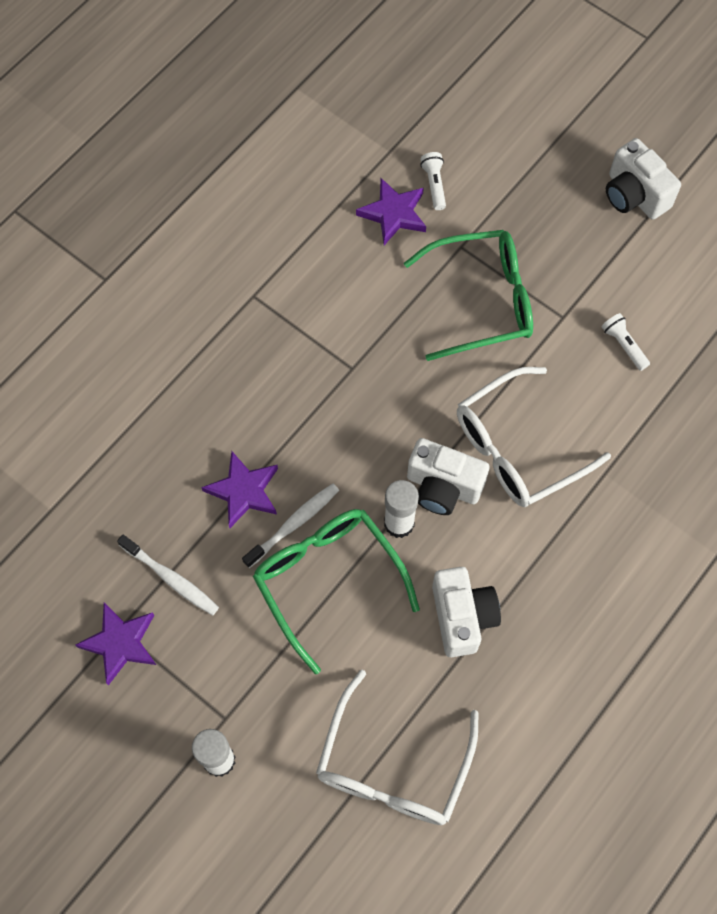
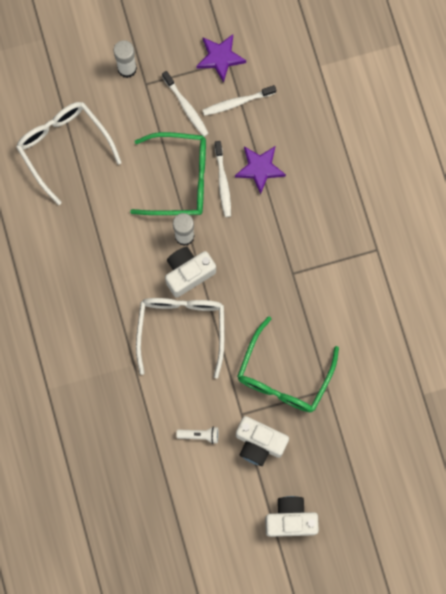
camera: 125 degrees right, 10 degrees up
purple star [356,178,426,245] -> none
white flashlight [420,152,446,210] -> none
white camera [432,567,501,657] -> white camera moved to [236,416,289,466]
none -> white toothbrush [162,71,209,137]

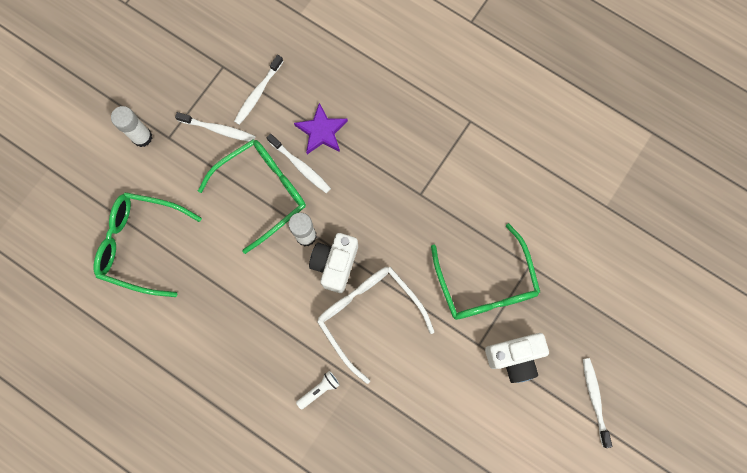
camera: 40 degrees left, 0 degrees up
white glasses [16,102,122,205] -> green glasses [93,192,202,297]
white flashlight [176,427,218,444] -> white flashlight moved to [296,371,340,410]
purple star [197,34,246,83] -> none
white camera [265,496,319,537] -> white toothbrush [583,358,612,448]

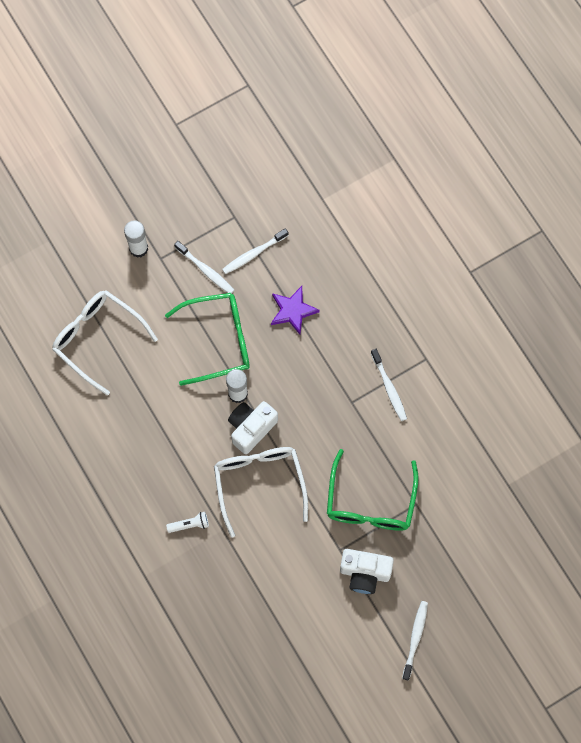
camera: 25 degrees right, 5 degrees down
green glasses [93,192,202,297] -> white glasses [52,290,158,395]
white toothbrush [267,134,331,193] -> white toothbrush moved to [371,349,407,421]

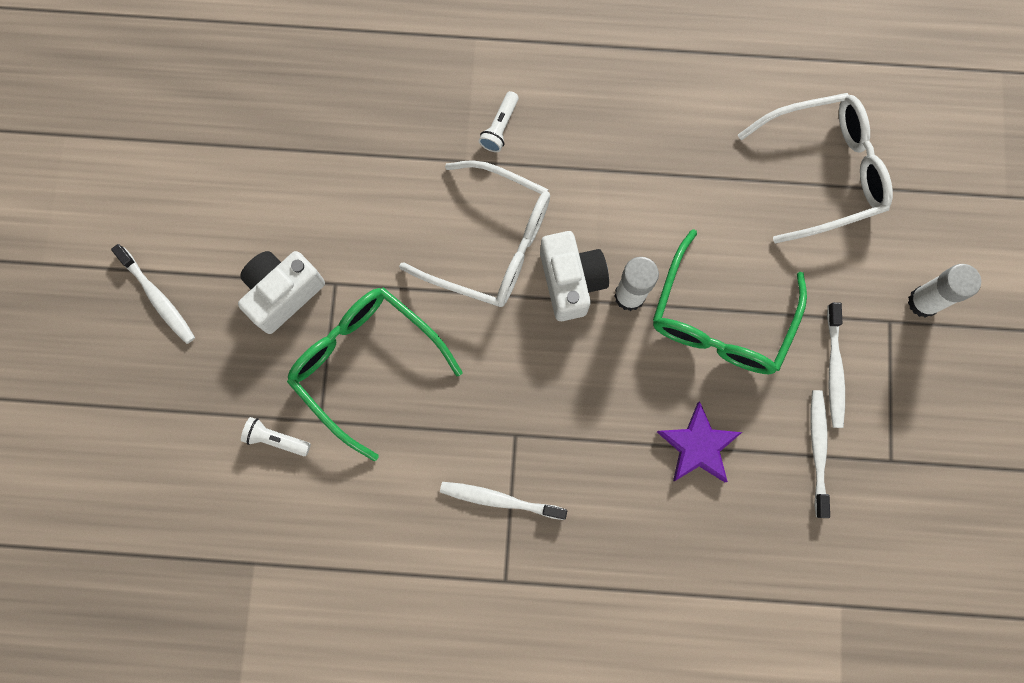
camera: 125 degrees right, 5 degrees up
white toothbrush [174,241,234,294] -> white toothbrush turned 75 degrees counterclockwise [827,302,845,428]
none -> white flashlight [241,417,311,456]

